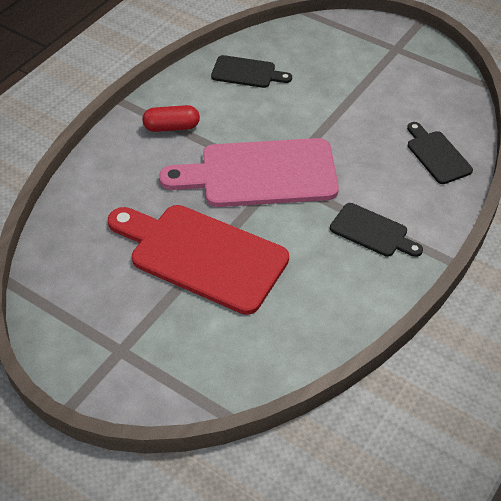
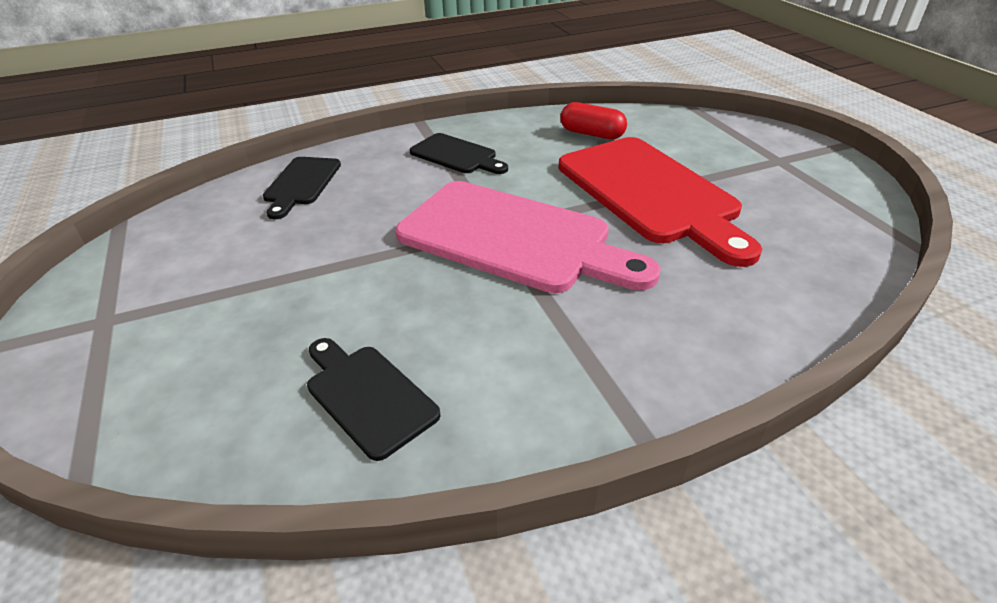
camera: 145 degrees left, 10 degrees down
red capsule [142,105,200,132] -> red capsule moved to [560,102,627,140]
black cutting board [330,203,423,257] -> black cutting board turned 150 degrees clockwise [410,133,508,174]

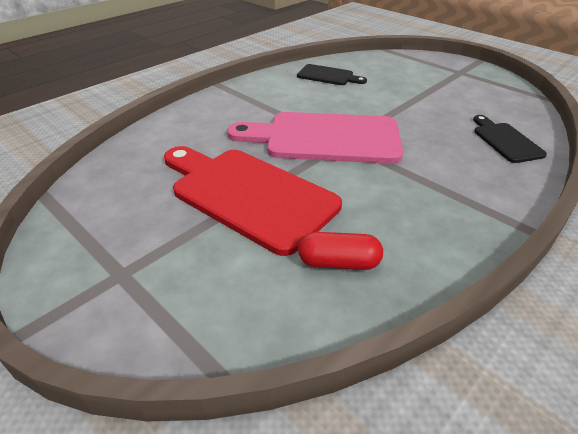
camera: 155 degrees right, 0 degrees up
black cutting board [410,133,508,174] -> none

